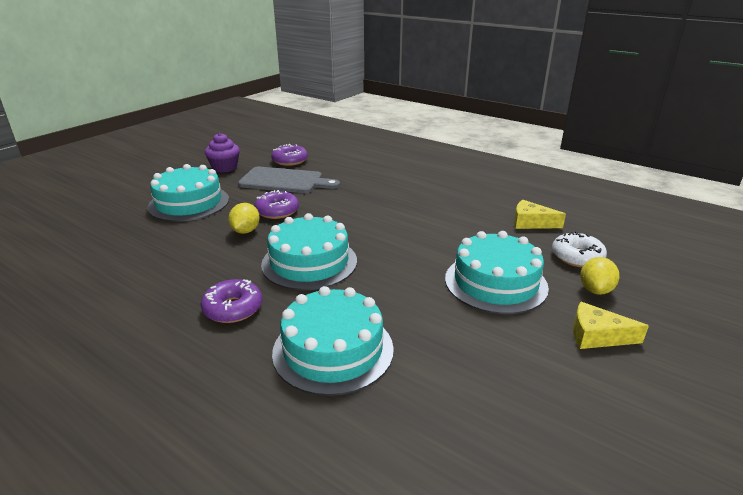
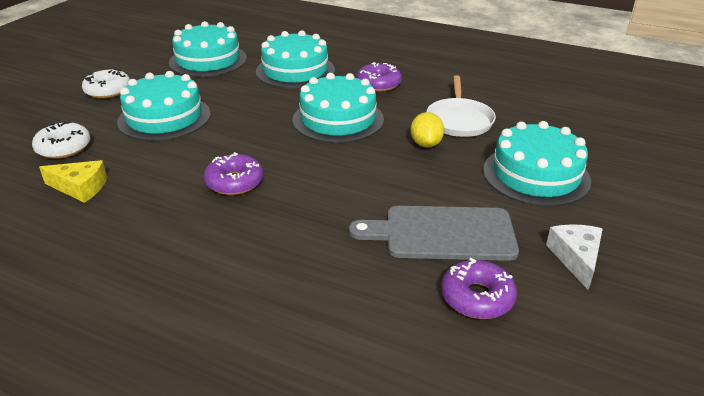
camera: 170 degrees right, 5 degrees up
purple cupcake [205,133,240,173] -> white cheese [546,224,603,290]
purple donut [254,190,299,219] -> purple donut moved to [204,152,263,195]
yellow cheese [573,302,649,349] -> white donut [82,69,130,99]
yellow lemon [580,257,620,295] -> none
none -> turquoise cake [169,21,247,77]
none -> white pan [426,75,496,137]

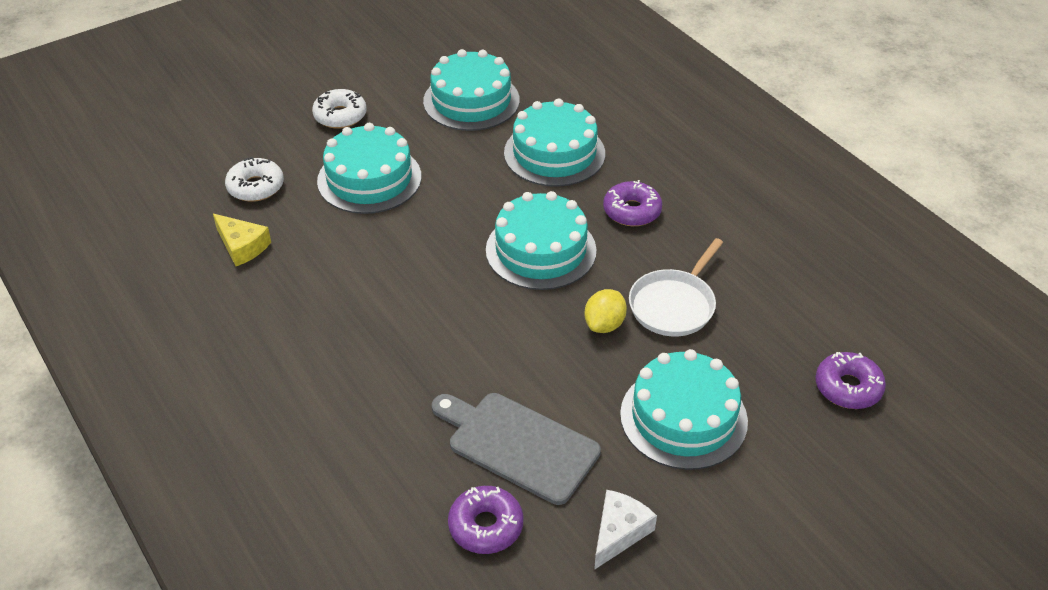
camera: 30 degrees right, 10 degrees up
purple donut [204,152,263,195] -> purple donut moved to [815,352,886,409]

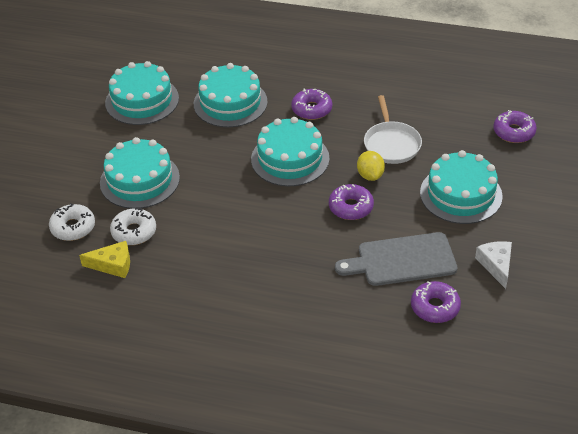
camera: 40 degrees left, 0 degrees up
white donut [312,89,367,129] -> white donut moved to [110,208,156,245]
none -> purple donut [329,184,374,220]

